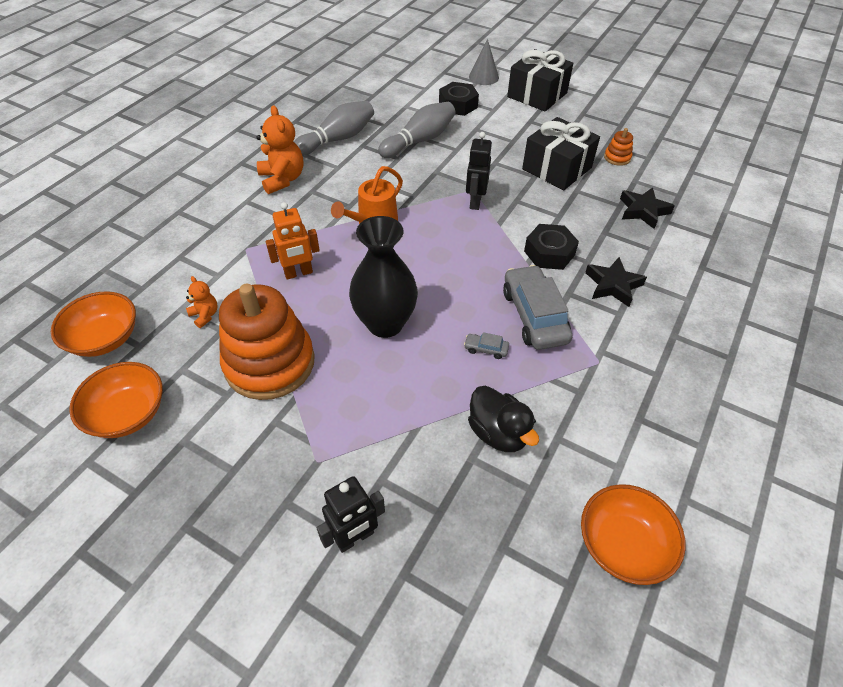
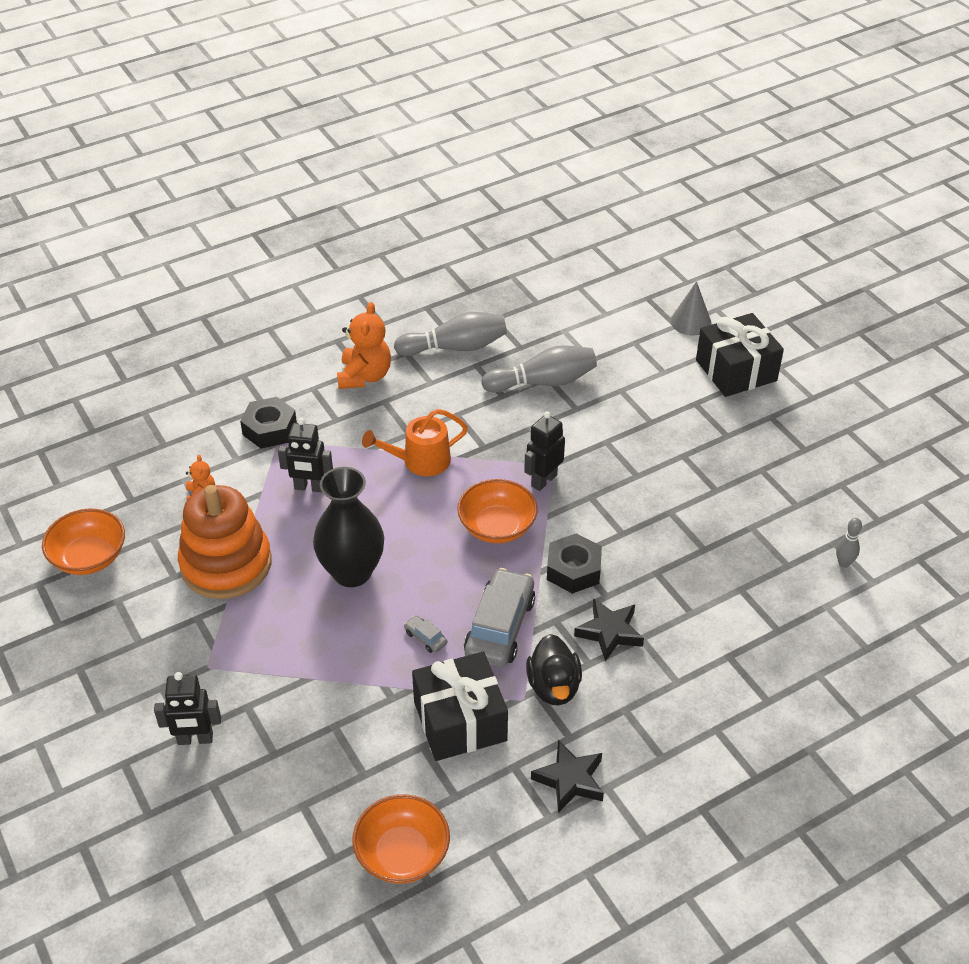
camera: 30 degrees right, 5 degrees down
orange bowl [51,291,136,357] -> orange bowl moved to [457,479,538,543]
orange robot [266,202,320,280] -> black robot [278,418,333,492]
black nut [439,82,479,116] -> black nut moved to [240,397,297,448]
black duck [468,386,539,452] -> black duck moved to [526,634,582,705]
black gift [522,117,600,190] -> black gift moved to [412,652,508,761]
orange stacking toy [604,128,633,166] -> none
black star [620,188,675,229] -> black star moved to [531,740,604,813]
none -> grey bowling pin [836,518,862,568]

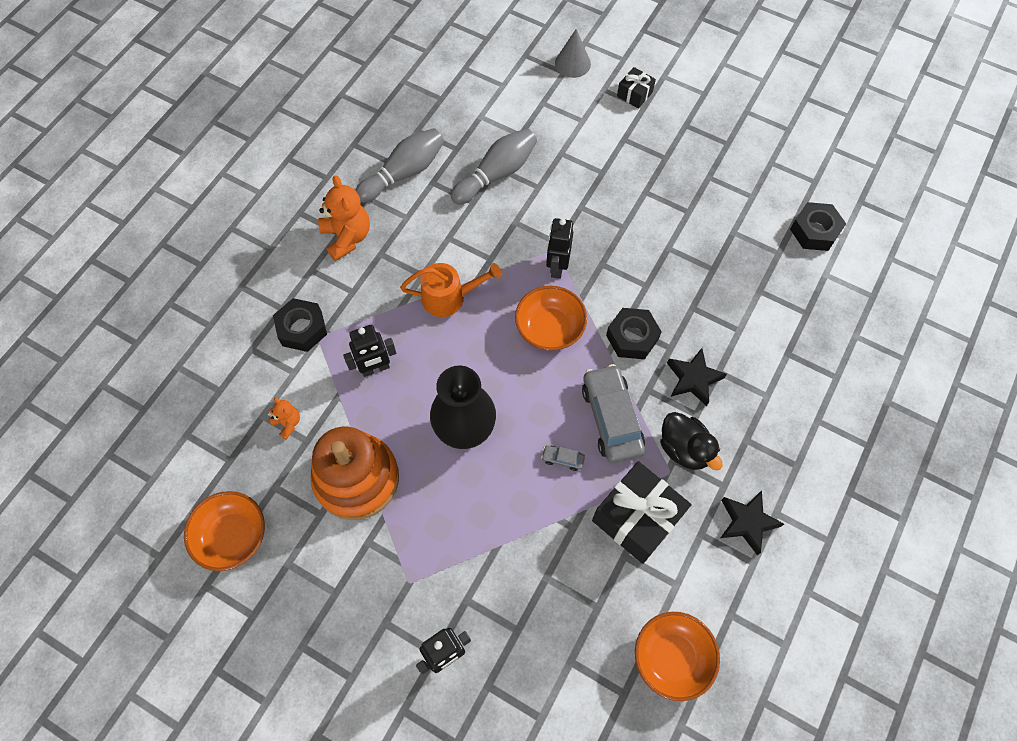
camera: 30 degrees left, 20 degrees up
orange watering can [362,409,468,476] -> orange watering can turned 135 degrees counterclockwise [400,263,502,317]
black gift [696,313,784,397] -> black gift [617,67,656,109], size x0.51
grey bowling pin [836,518,862,568] -> black nut [790,202,846,251]

